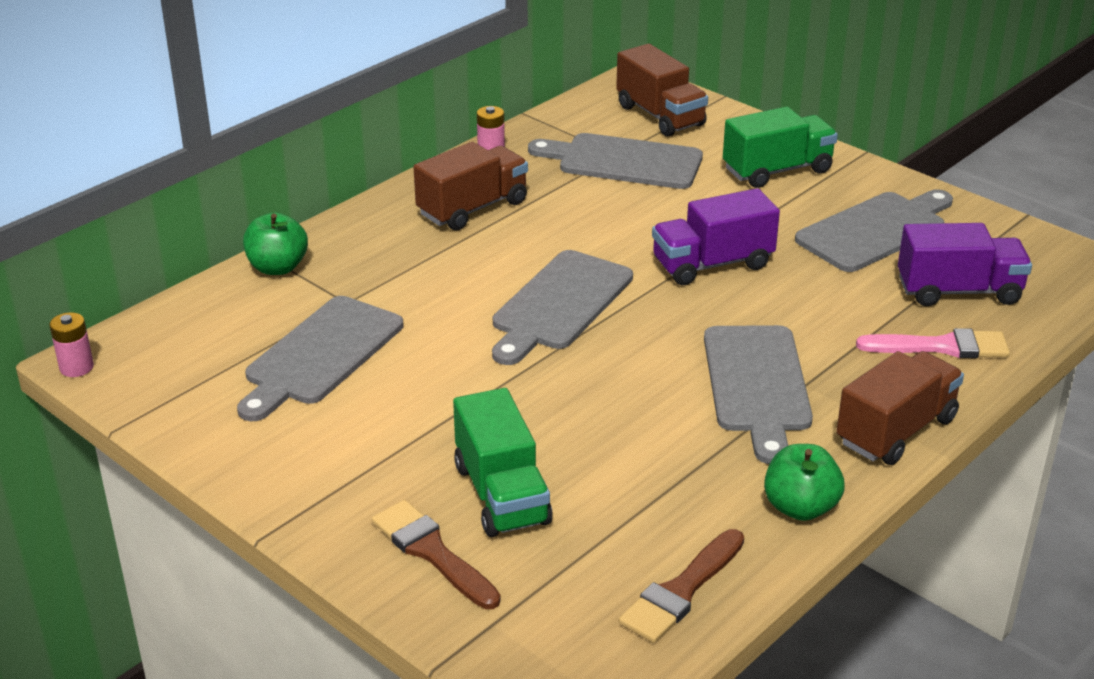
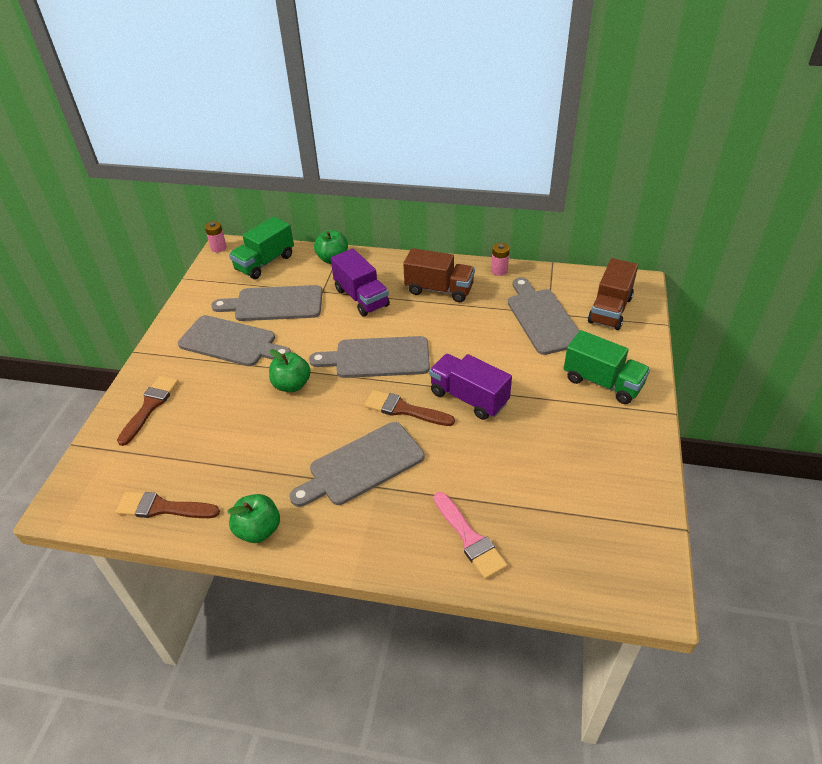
camera: 60 degrees right, 10 degrees up
green truck [453,388,553,537] -> green truck moved to [229,216,294,279]
grey cutting board [795,189,953,272] -> grey cutting board moved to [178,315,291,366]
brown truck [836,351,964,465] -> none
purple truck [898,223,1032,306] -> purple truck moved to [331,249,390,317]
none -> green apple [269,349,311,392]
none -> brown brush [364,390,455,426]

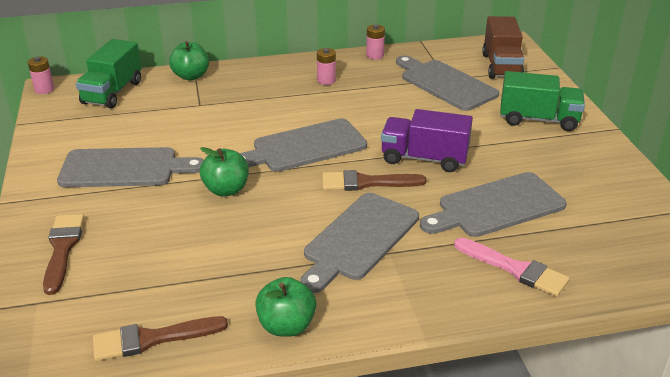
camera: 25 degrees left, 10 degrees down
grey cutting board [211,285,322,321] -> grey cutting board moved to [420,172,567,237]
purple truck [331,249,390,317] -> none
brown truck [403,248,475,302] -> pink battery [317,48,336,85]

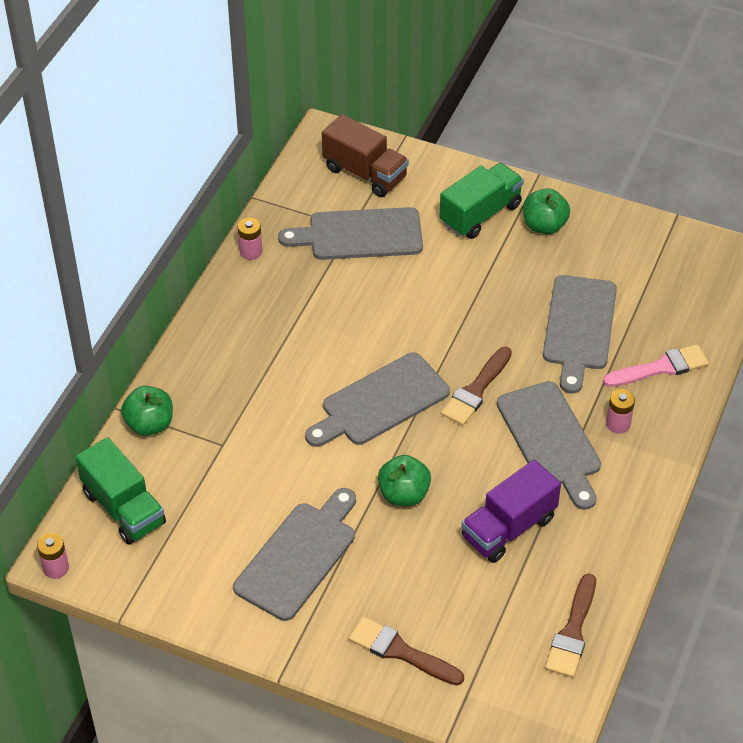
camera: 55 degrees left, 15 degrees up
grey cutting board [240,118,367,172] -> grey cutting board turned 45 degrees clockwise [305,353,450,447]
green apple [255,277,317,337] -> green apple moved to [523,188,570,234]
pink battery [317,48,336,85] -> pink battery moved to [606,389,635,434]
purple truck [381,109,473,172] -> purple truck moved to [461,460,561,563]

